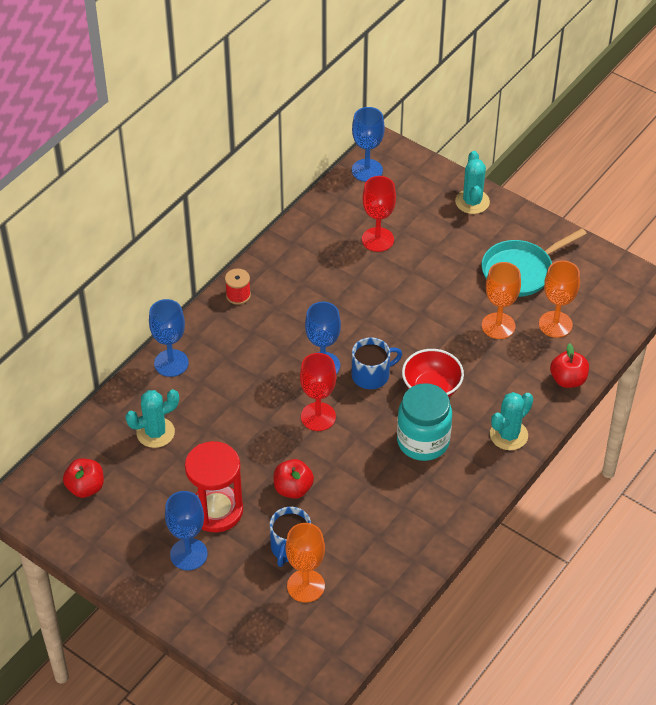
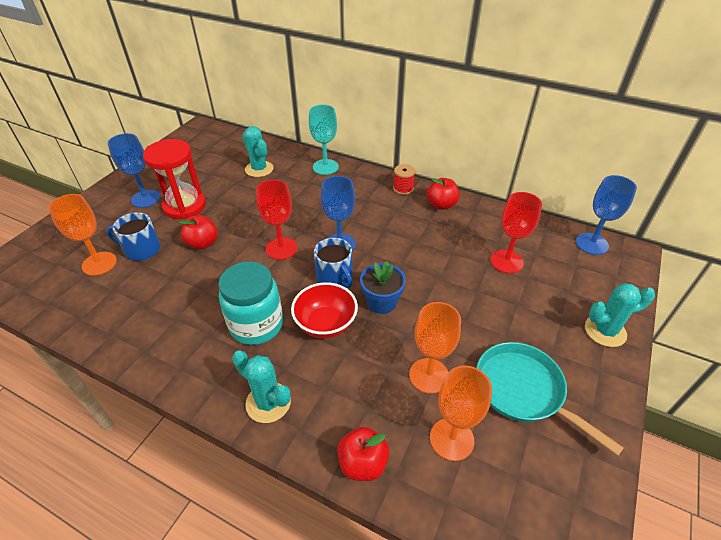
camera: 80 degrees right, 5 degrees down
red apple [63,458,104,498] -> red apple moved to [427,178,459,210]
blue goblet [149,299,189,377] -> turquoise goblet [309,104,339,175]
none -> blue flower pot [360,261,406,314]

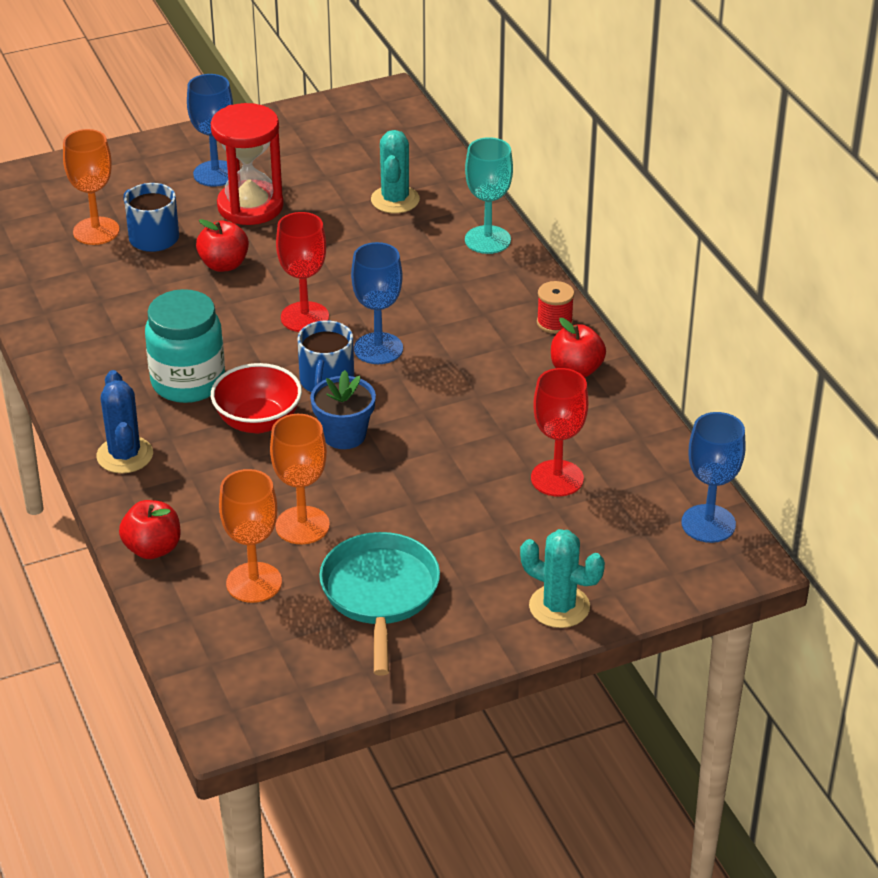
camera: 40 degrees right, 5 degrees down
turquoise cactus [232,350,291,423] -> blue cactus [97,370,153,473]

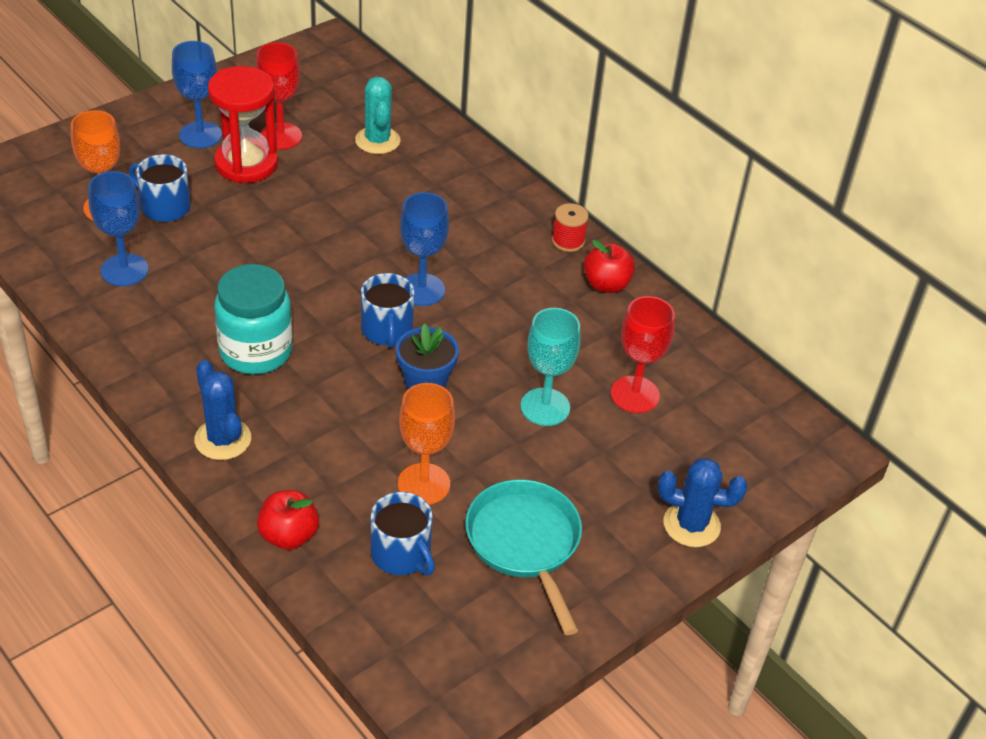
camera: 20 degrees left, 5 degrees up
red apple [196,219,249,272] -> none
red bowl [211,363,302,433] -> none
orange goblet [219,469,282,603] -> blue mug [370,492,435,575]
red goblet [276,212,329,332] -> red goblet moved to [256,42,302,149]
turquoise goblet [465,137,513,254] -> turquoise goblet moved to [520,308,581,426]
turquoise cactus [520,529,605,628] -> blue cactus [658,458,748,547]
blue goblet [682,412,746,543] -> blue goblet moved to [88,171,148,286]

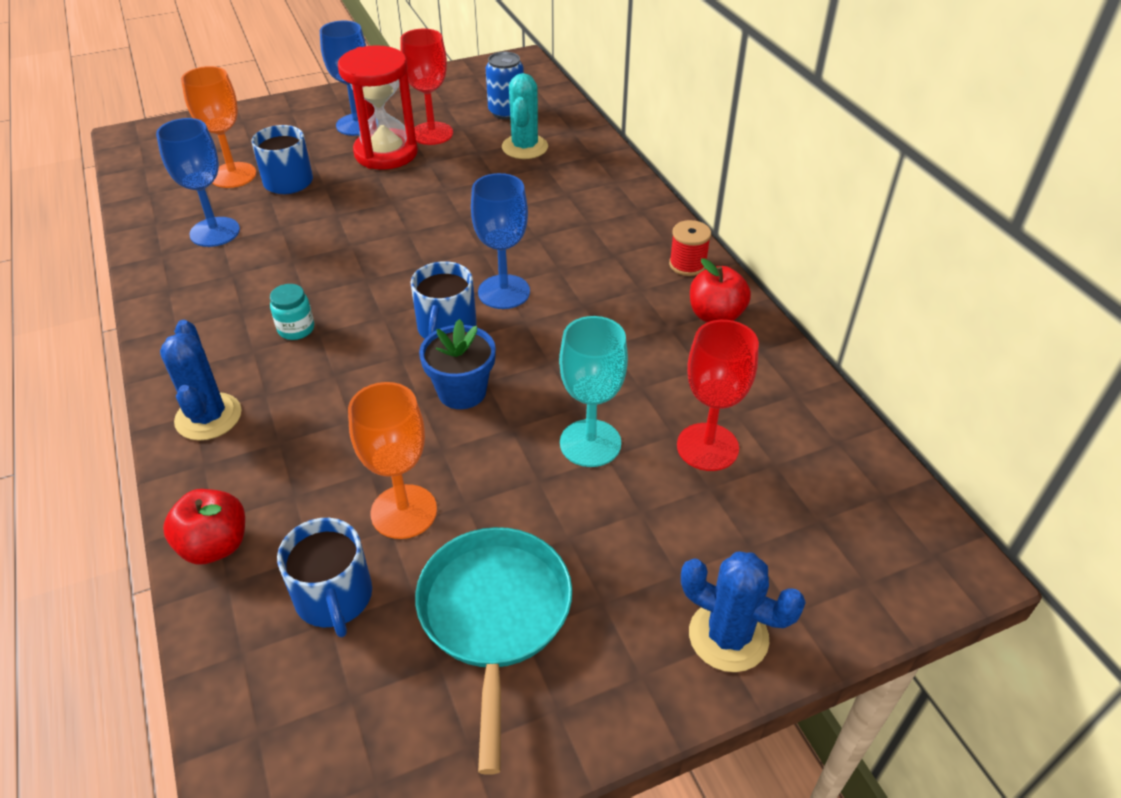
camera: 20 degrees right, 0 degrees up
turquoise jar [214,264,292,375] -> turquoise jar [270,284,314,340], size x0.46
none -> blue can [486,52,524,120]

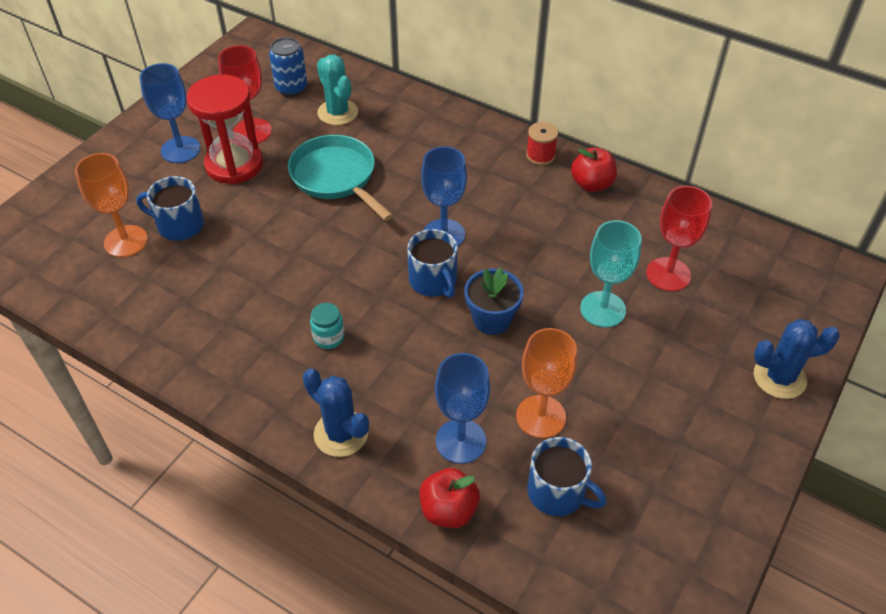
camera: 35 degrees left, 5 degrees up
blue goblet [156,118,240,247] -> blue goblet moved to [435,353,490,464]
turquoise pan [415,527,572,775] -> turquoise pan moved to [288,135,393,221]

